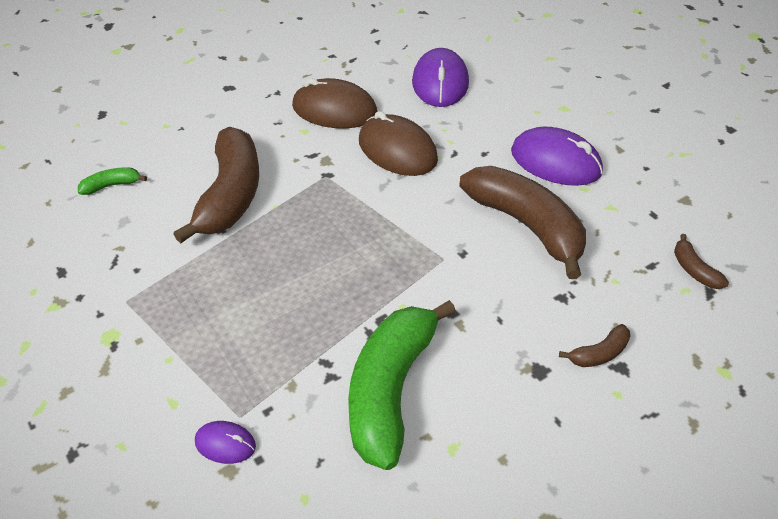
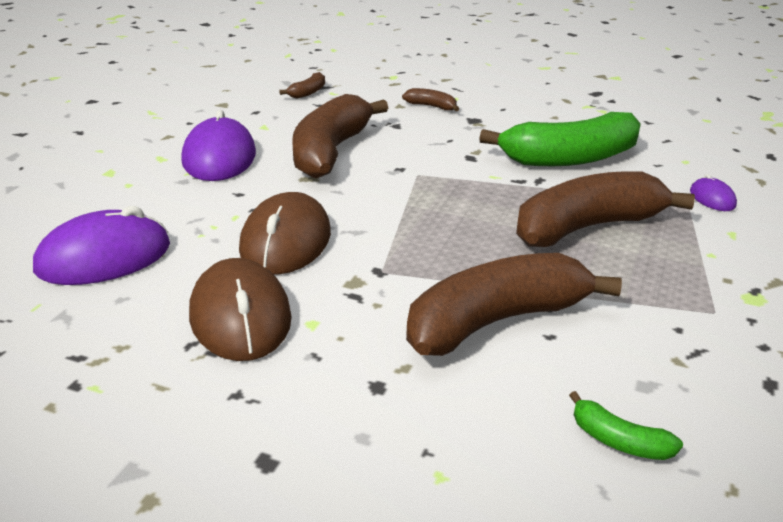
camera: 125 degrees left, 15 degrees down
none -> brown banana [516,171,695,247]

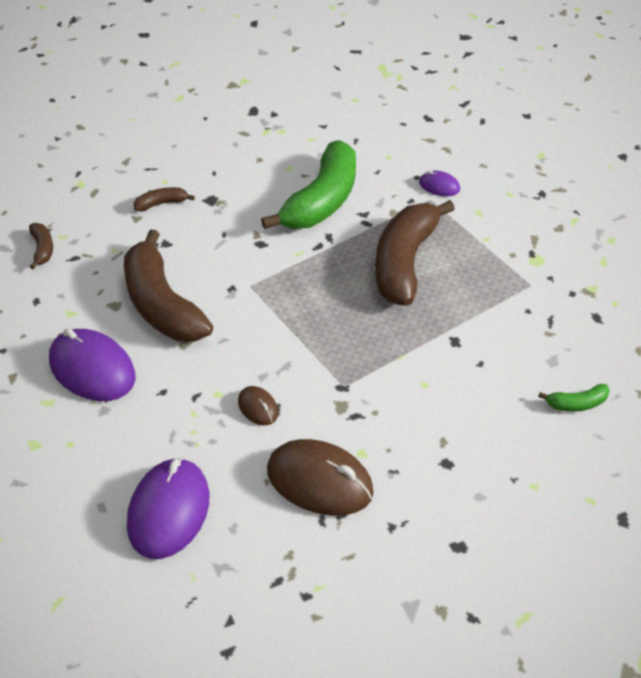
camera: 45 degrees left, 15 degrees up
brown mouse [239,192,331,275] -> brown mouse [238,386,278,425], size x0.48
brown banana [406,253,622,356] -> none

